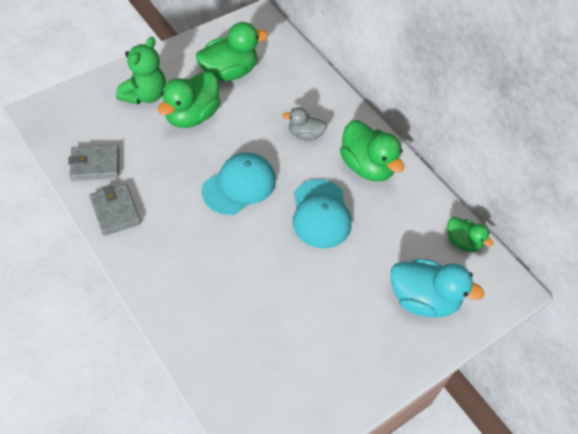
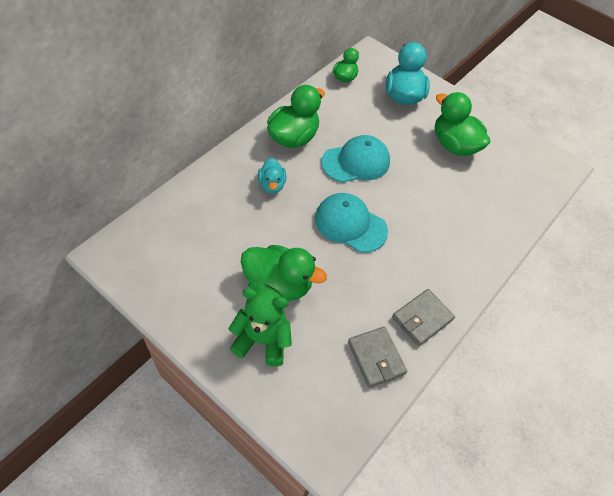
camera: 105 degrees left, 0 degrees up
green duck [196,22,268,81] -> green duck moved to [435,92,490,156]
grey duck [283,107,327,141] -> turquoise duck [258,157,286,194]

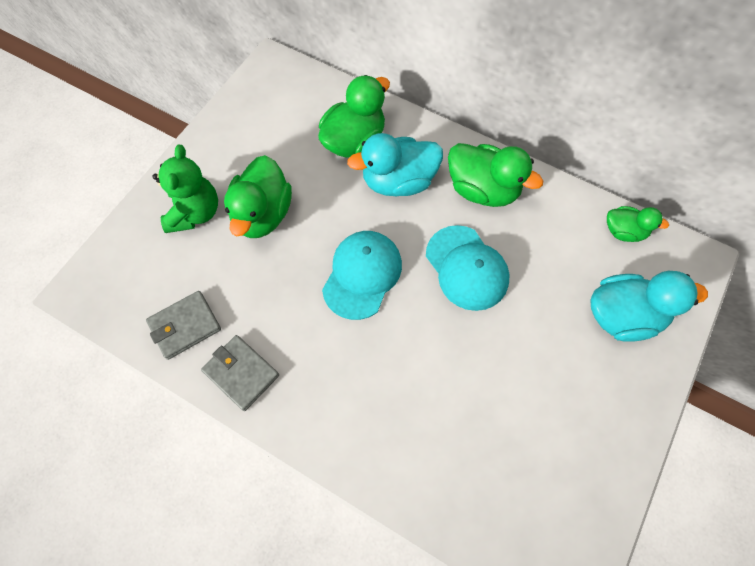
camera: 85 degrees right, 10 degrees up
turquoise duck [258,157,286,194] -> turquoise duck [347,133,443,196], size x1.73
green duck [435,92,490,156] -> green duck moved to [318,75,390,158]

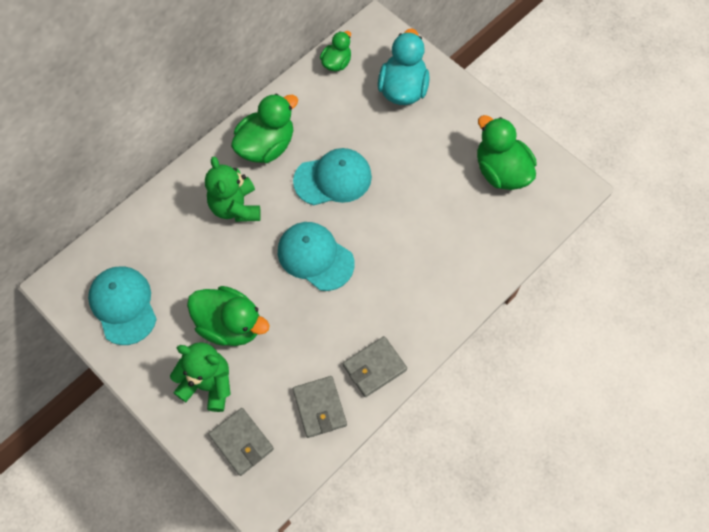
camera: 75 degrees left, 0 degrees up
green duck [318,75,390,158] -> green duck moved to [477,115,537,190]
turquoise duck [347,133,443,196] -> green teddy bear [205,156,261,222]
none -> turquoise cap [88,267,157,345]
none -> grey wallet [209,408,274,476]

